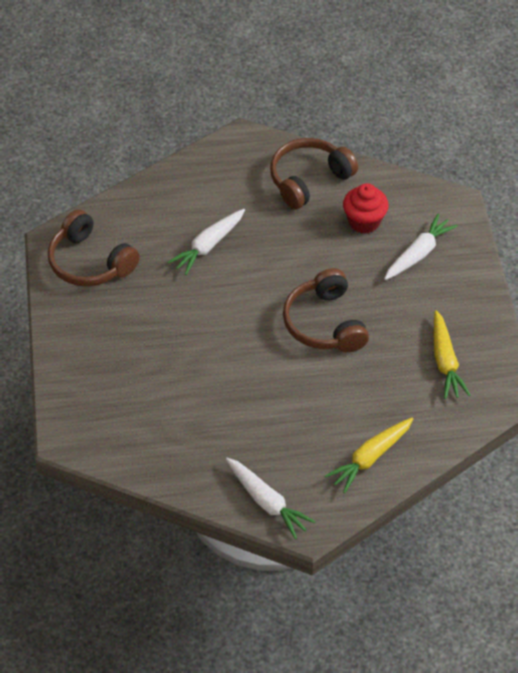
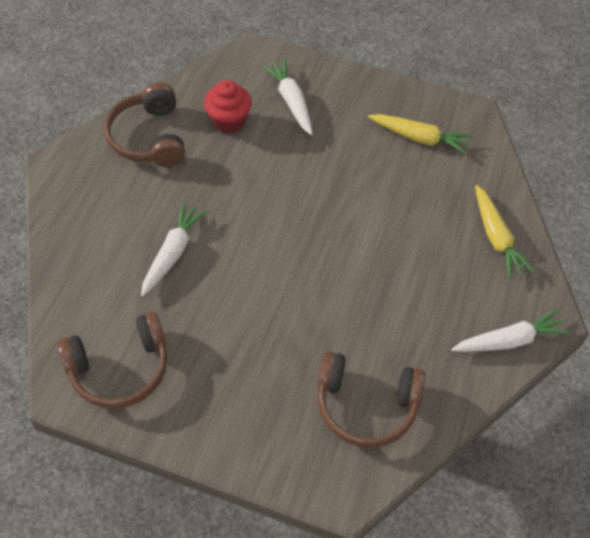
camera: 65 degrees left, 5 degrees up
white carrot [167,209,245,275] -> white carrot turned 135 degrees counterclockwise [141,202,208,297]
brown headphones [283,268,369,352] -> brown headphones moved to [317,351,425,448]

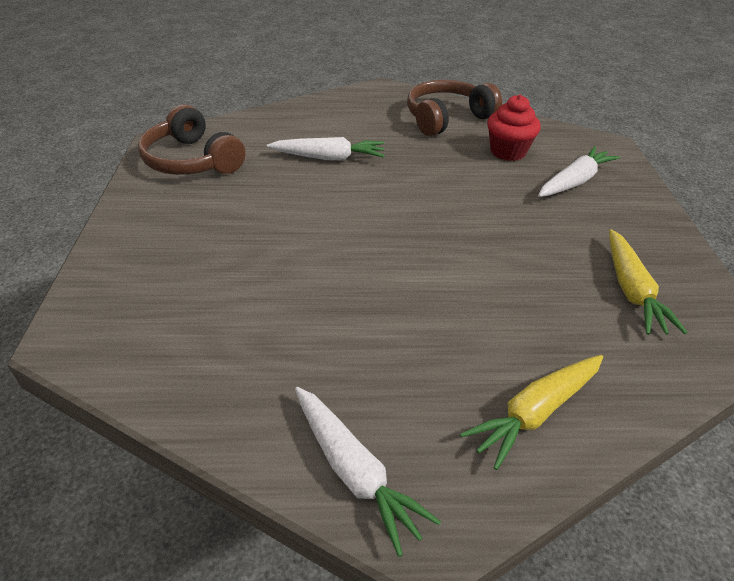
camera: 70 degrees right, 15 degrees down
brown headphones [317,351,425,448] -> none

